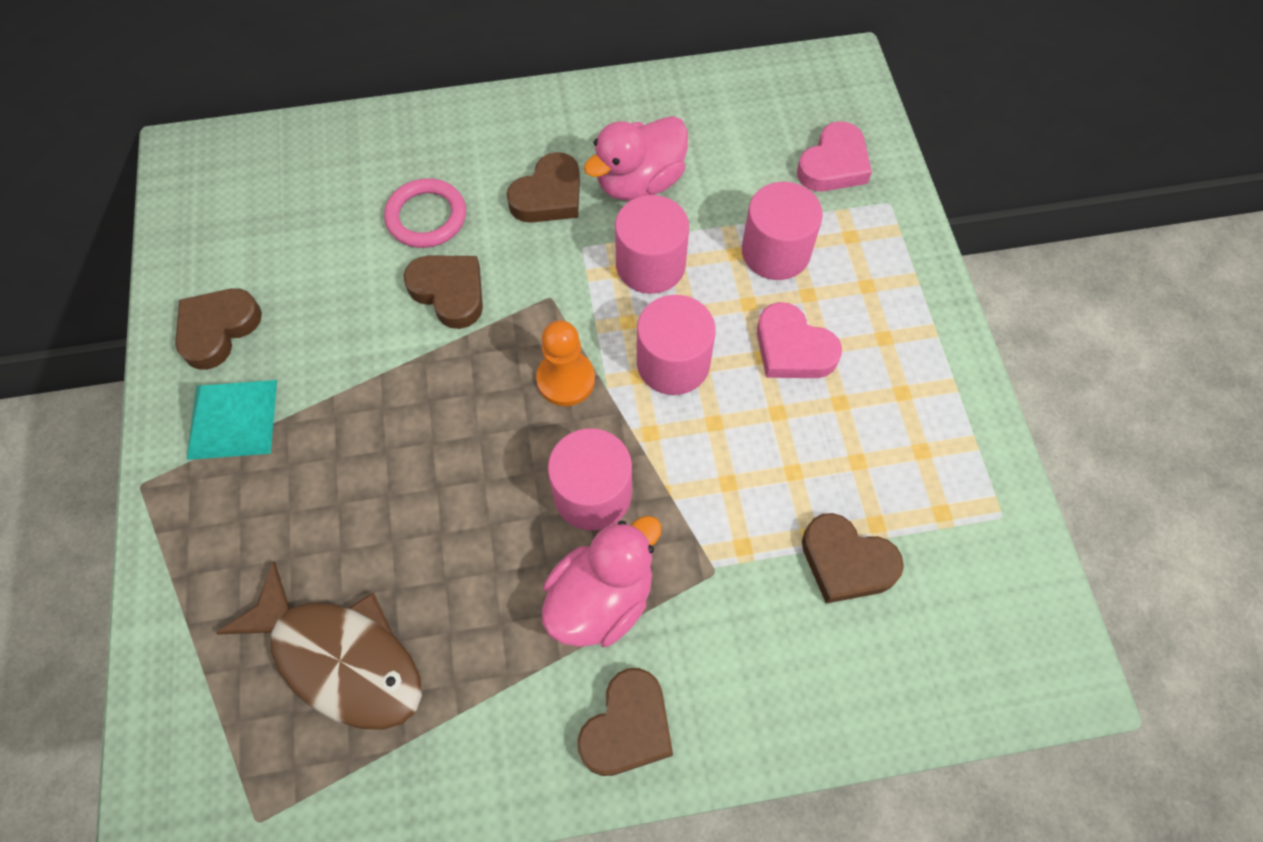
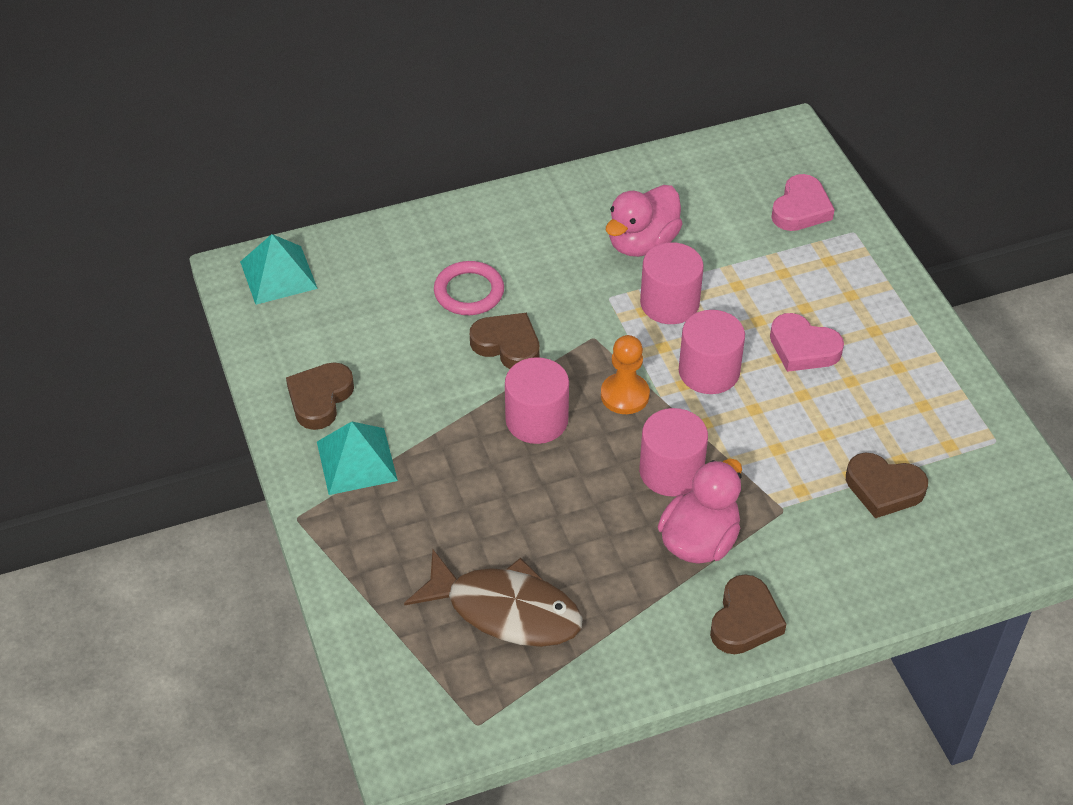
camera: 10 degrees left, 15 degrees down
brown heart [507,152,580,223] -> none
pink cylinder [742,182,823,280] -> pink cylinder moved to [505,357,569,444]
none -> turquoise pyramid [240,234,318,305]

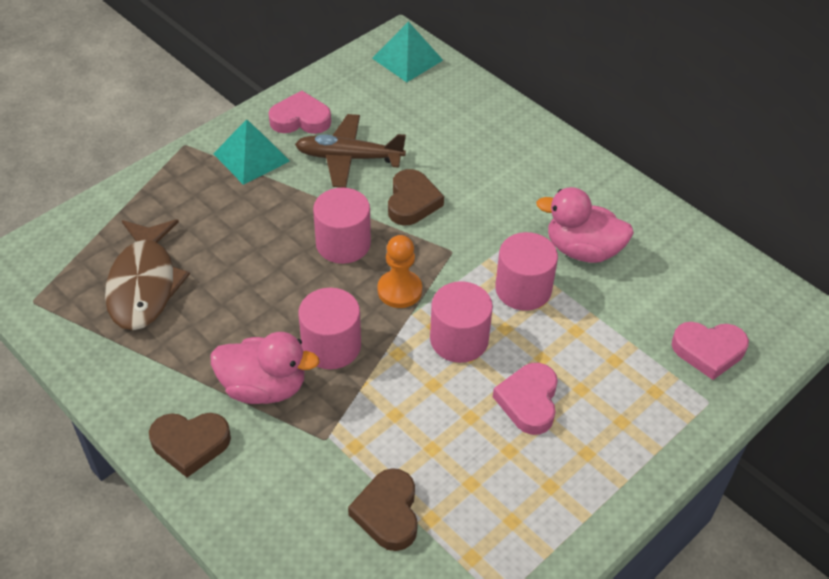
camera: 65 degrees right, 0 degrees up
brown heart [286,362,354,430] -> pink heart [268,91,331,134]
pink ring [434,261,504,315] -> none
none -> brown plane [295,114,406,188]

